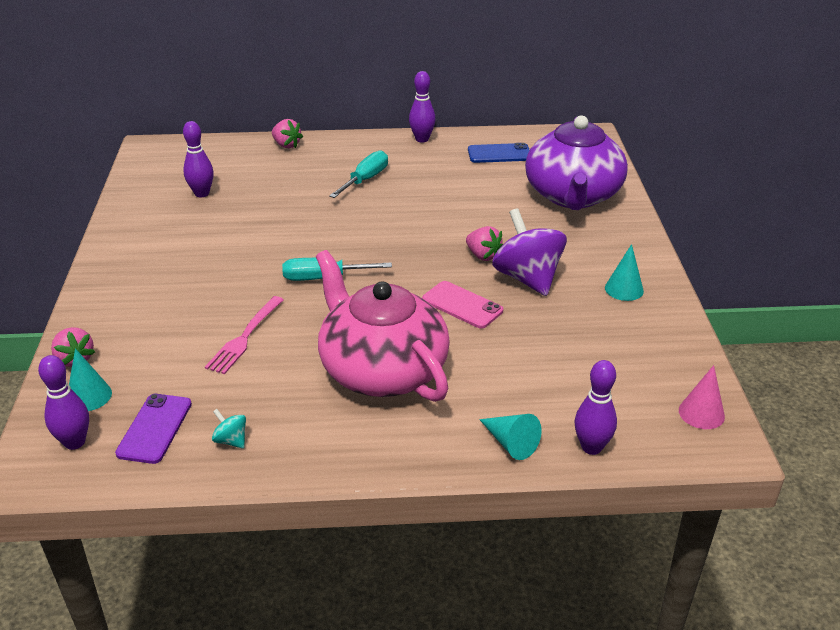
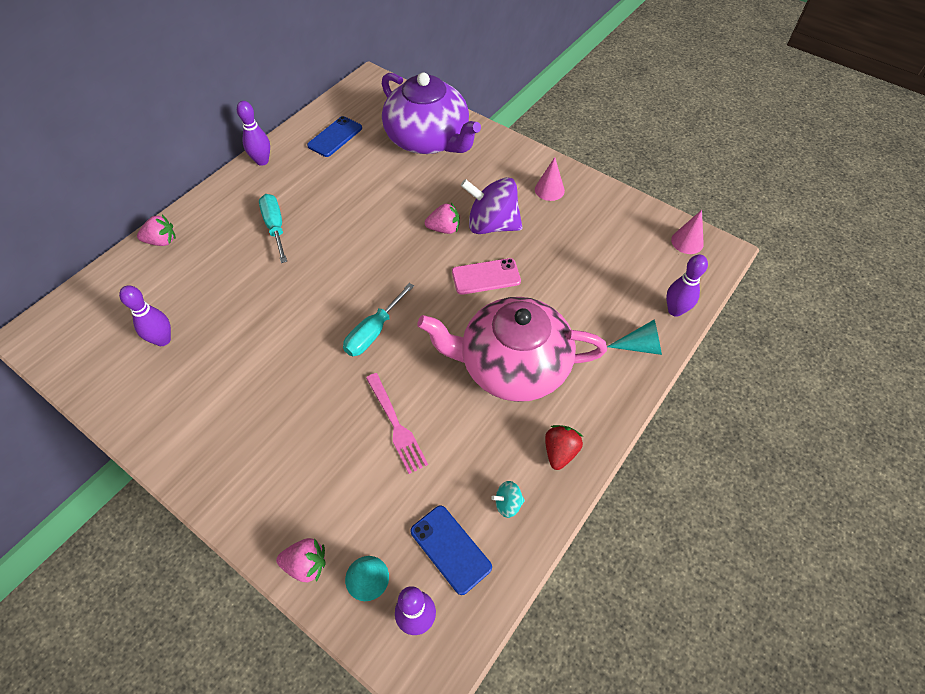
camera: 50 degrees left, 20 degrees up
purple phone [115,394,192,464] -> blue phone [410,505,492,595]
turquoise cone [605,244,644,301] -> pink cone [535,157,565,201]
none -> red strawberry [545,425,583,470]

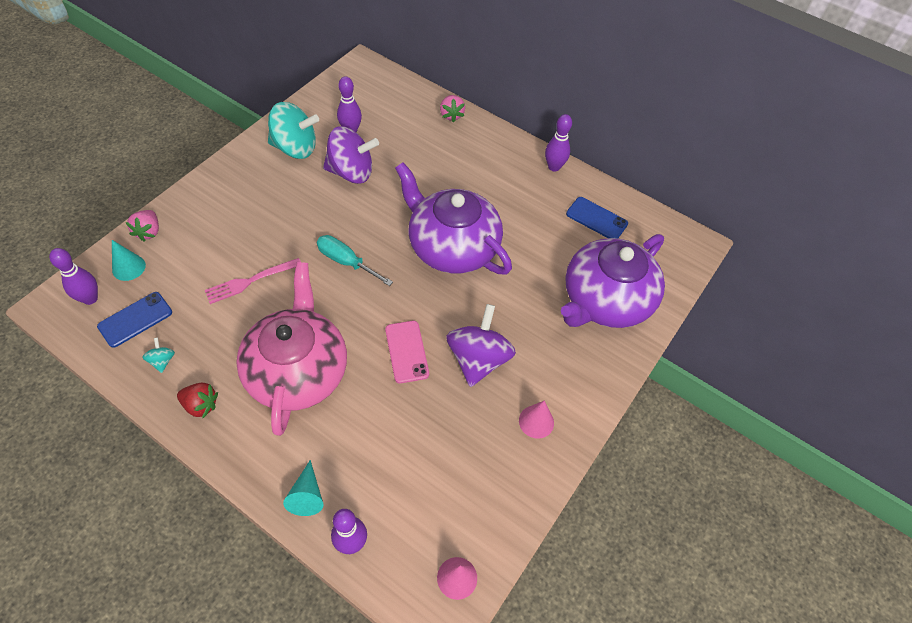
camera: 85 degrees right, 0 degrees up
turquoise screwdriver [259,194,287,263] -> none
pink strawberry [425,203,460,234] -> none
none -> turquoise spinning top [268,102,319,159]
none -> purple spinning top [323,126,379,184]
none -> purple teapot [395,162,512,274]

